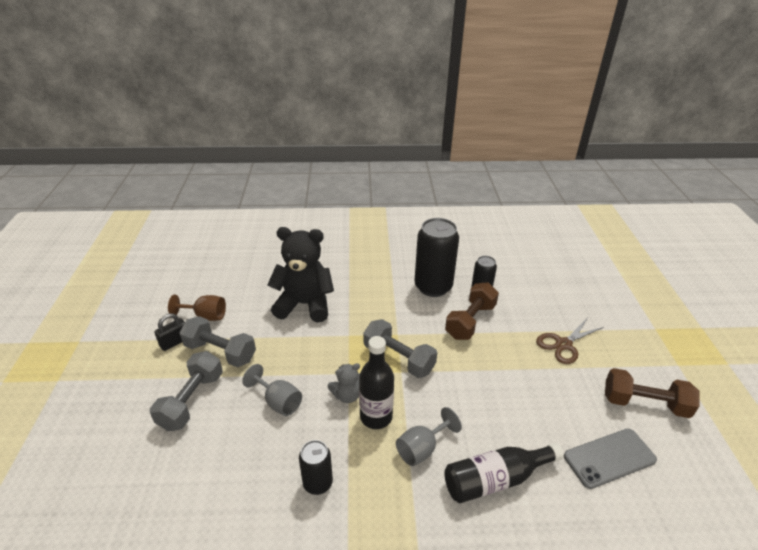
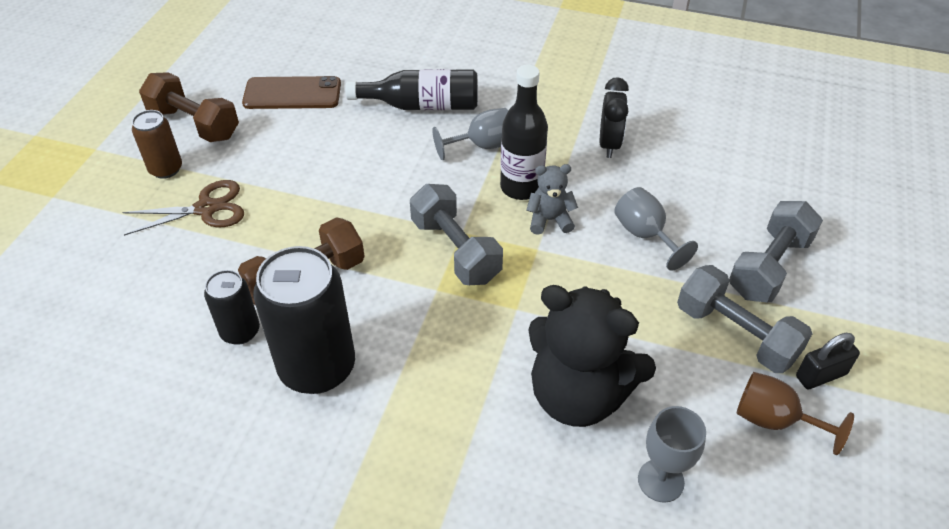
camera: 160 degrees left, 10 degrees up
black can [299,440,333,495] -> black clock [600,77,629,158]
grey phone [564,429,657,489] -> brown phone [242,76,341,109]
none -> brown can [132,110,182,179]
none -> grey goblet [638,406,706,503]

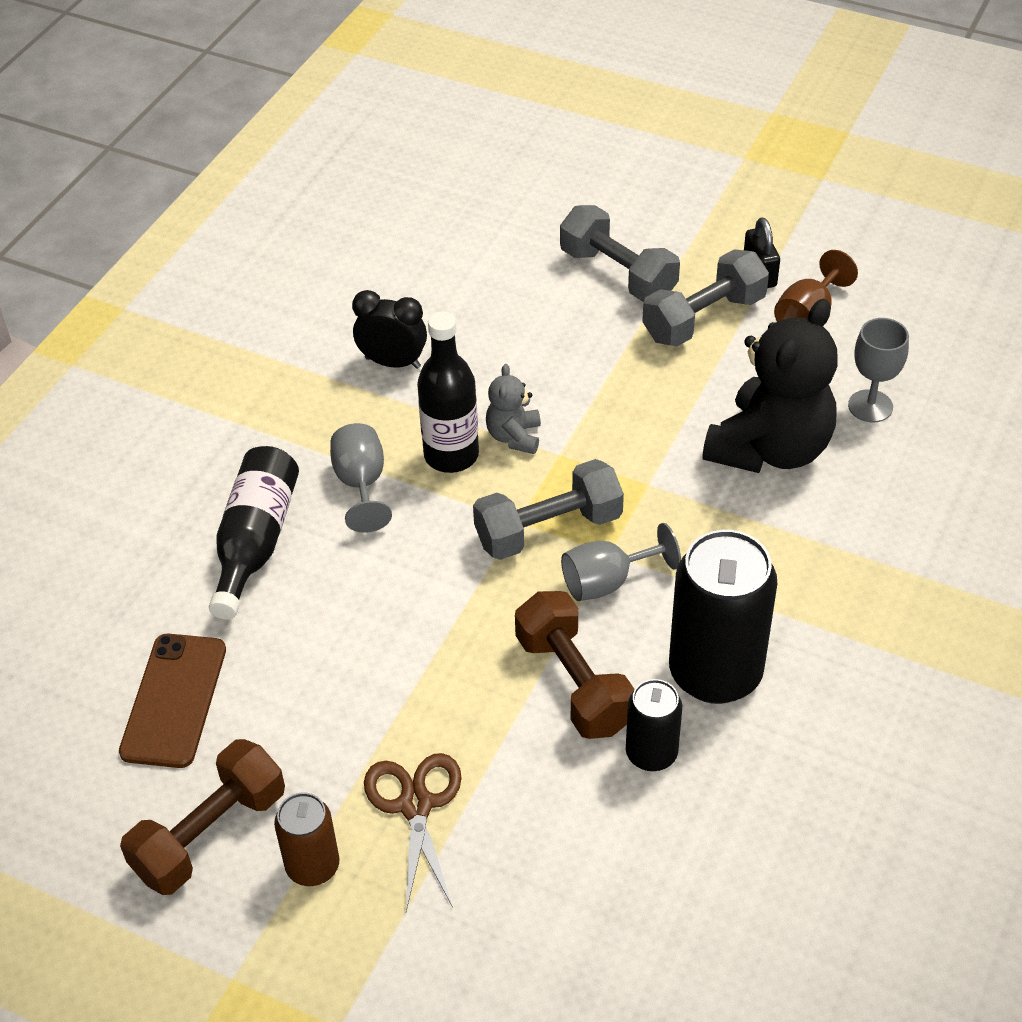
camera: 80 degrees left, 0 degrees up
grey goblet [614,187,698,271] -> grey goblet moved to [561,523,681,601]

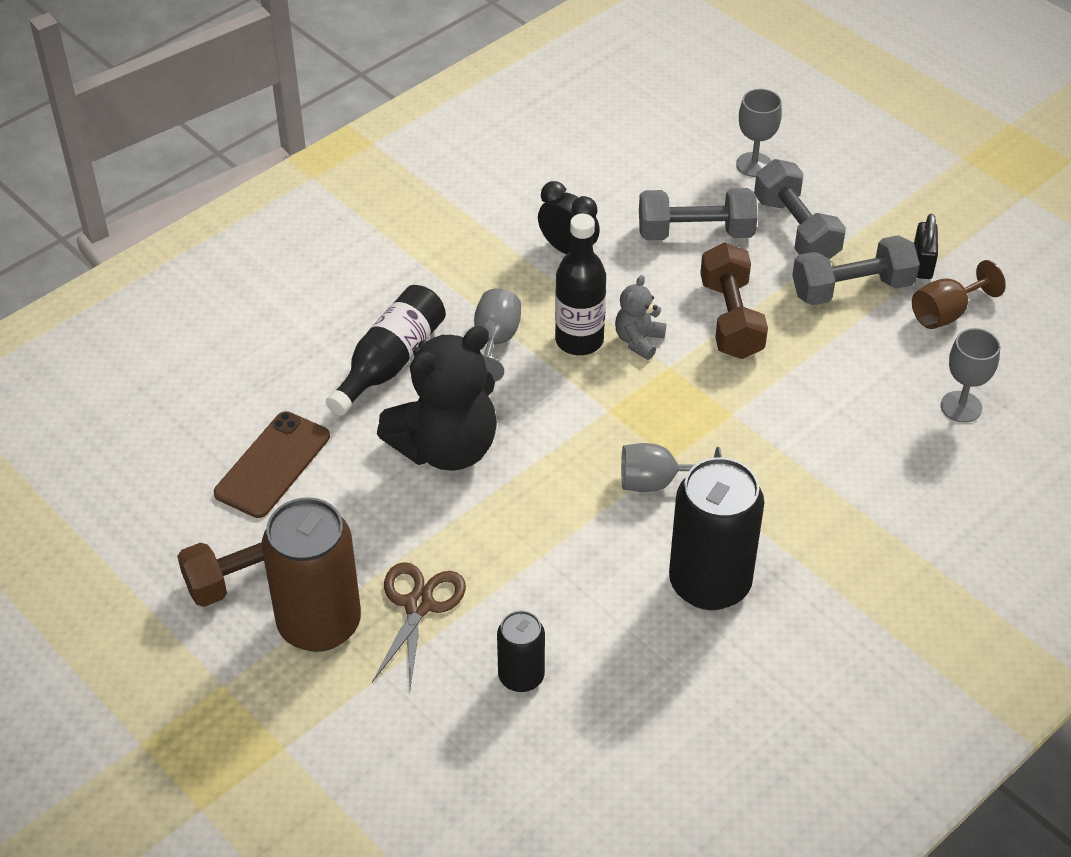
camera: 20 degrees right, 0 degrees up
brown can [274,792,340,886] -> brown can [262,497,361,652], size x1.86
grey dumbbell [473,459,624,560] -> grey dumbbell moved to [639,188,758,240]
brown dumbbell [515,591,635,739] -> brown dumbbell moved to [700,242,768,359]
black can [626,679,682,771] -> black can moved to [497,611,545,692]
black teddy bear [703,299,838,473] -> black teddy bear moved to [377,326,497,471]
none -> grey goblet [736,89,782,177]

